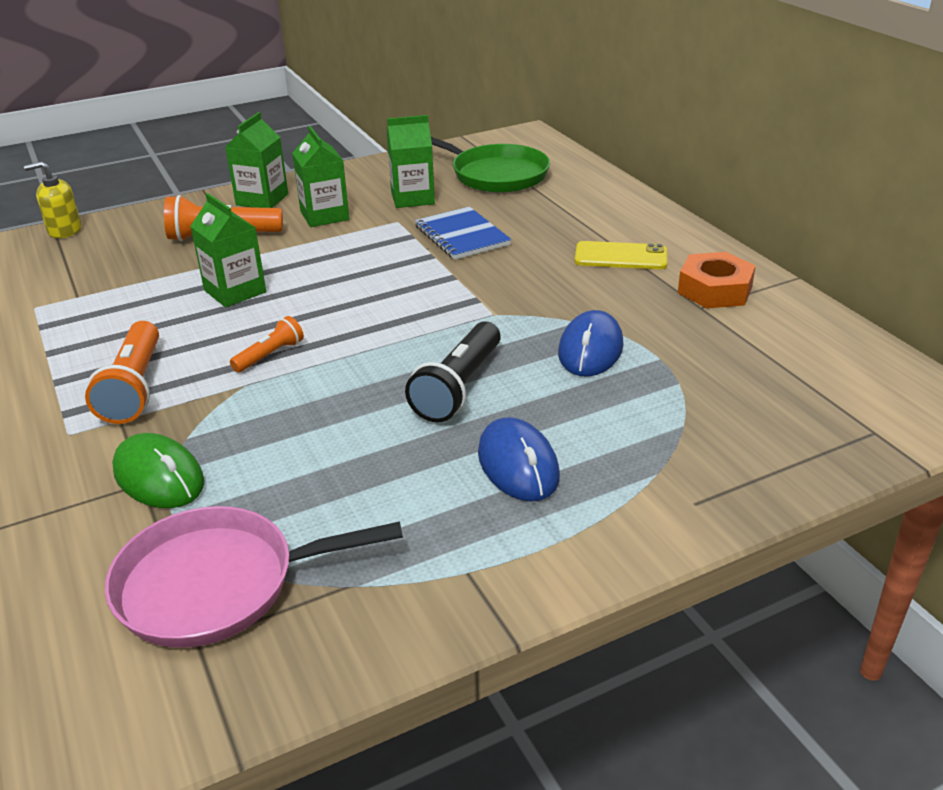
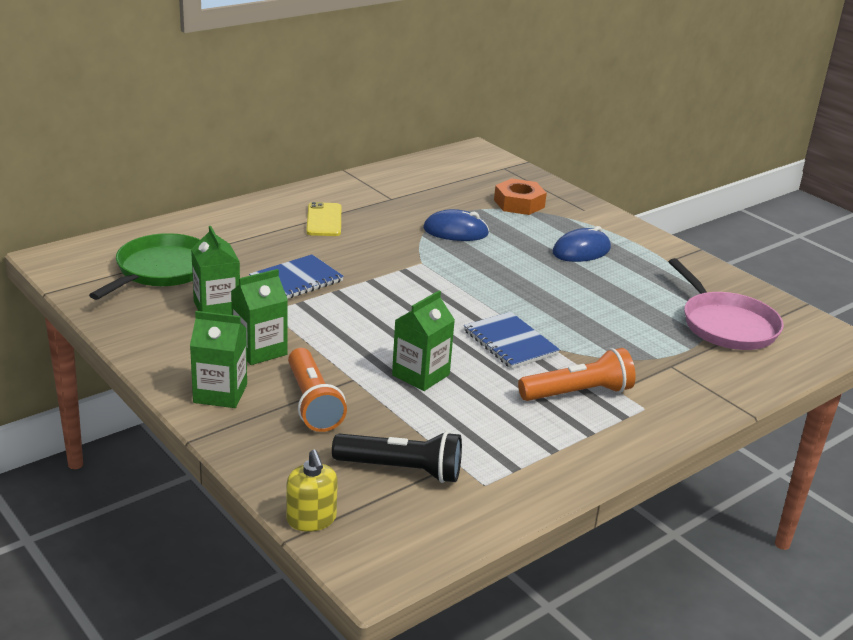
camera: 105 degrees left, 5 degrees down
green mouse [112,433,204,508] -> none
orange flashlight [230,316,304,372] -> blue notebook [464,312,560,369]
black flashlight [405,321,501,422] -> black flashlight moved to [332,431,462,483]
orange nut [678,252,756,308] -> orange nut moved to [494,178,547,215]

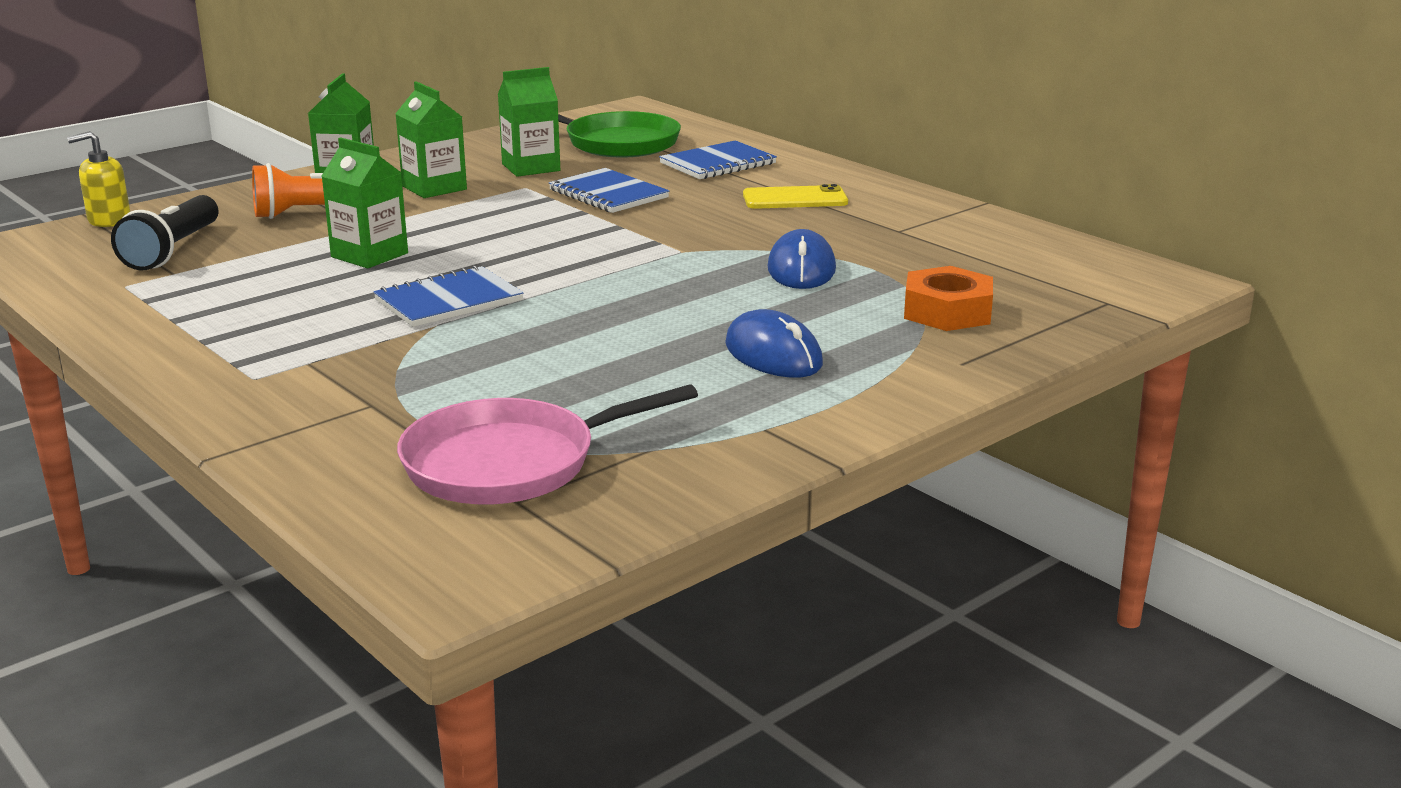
camera: 90 degrees right, 5 degrees down
orange flashlight [518,348,636,401] -> none
none -> blue notebook [659,140,777,179]

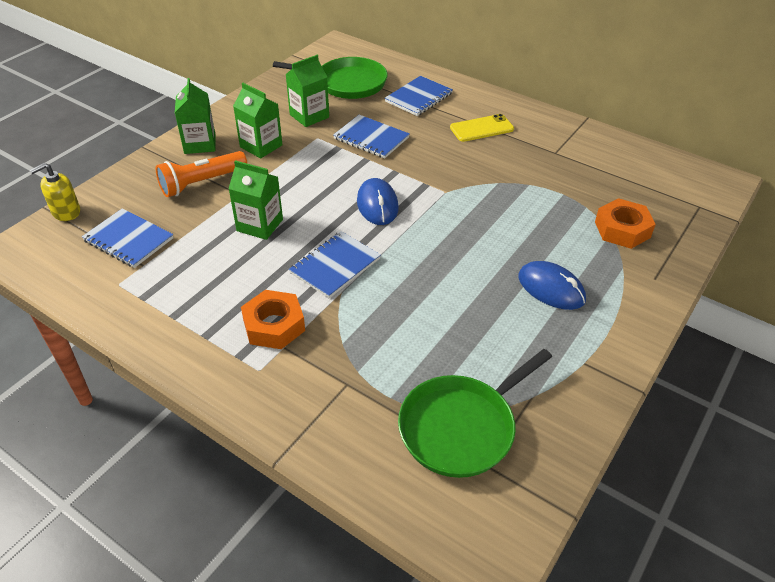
camera: 15 degrees left, 20 degrees up
black flashlight [111,195,218,271] -> blue notebook [82,209,174,268]
pink pan [397,384,698,504] -> green pan [398,349,552,478]
blue mouse [767,229,836,289] -> blue mouse moved to [357,178,399,225]
none -> orange nut [241,290,305,349]

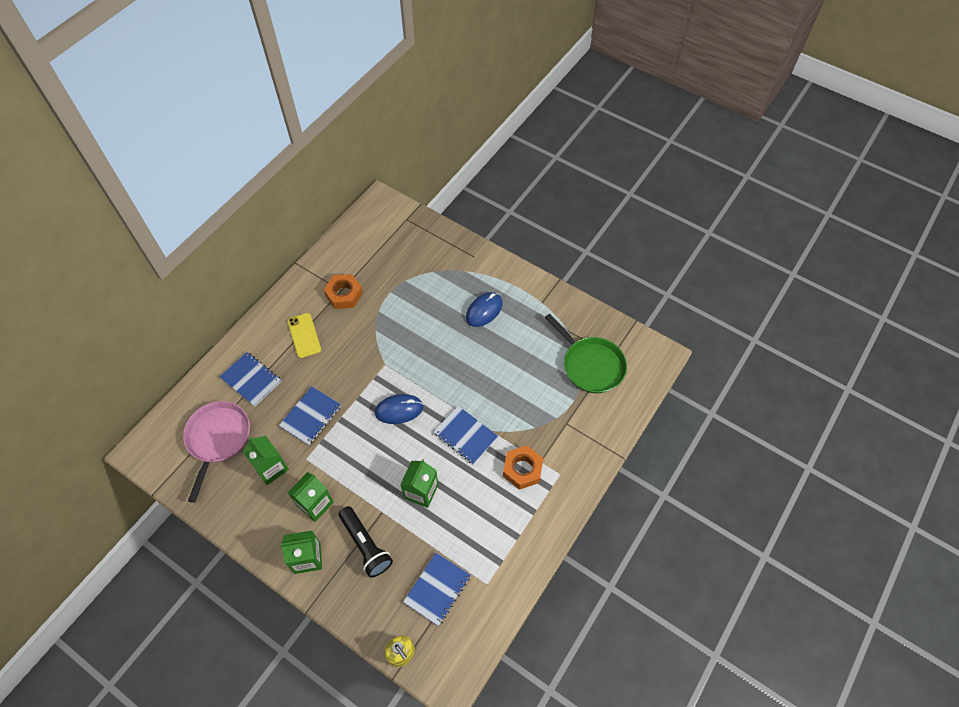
camera: 90 degrees left, 15 degrees up
orange flashlight [156,151,247,197] -> black flashlight [339,506,393,578]
green pan [273,57,388,99] -> pink pan [183,401,250,503]
orange nut [595,198,656,249] -> orange nut moved to [324,274,363,309]

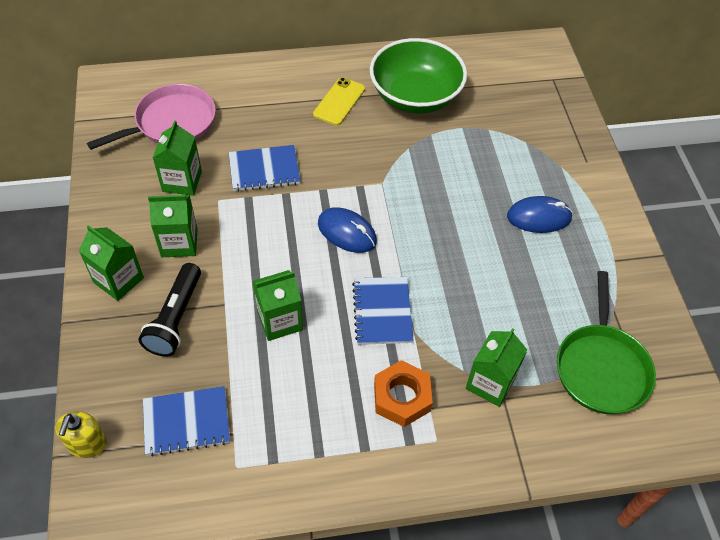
camera: 45 degrees right, 5 degrees down
blue notebook [219,352,282,407] -> none
orange nut [324,274,363,309] -> green bowl [370,38,467,114]
none -> green carton [466,328,527,407]

